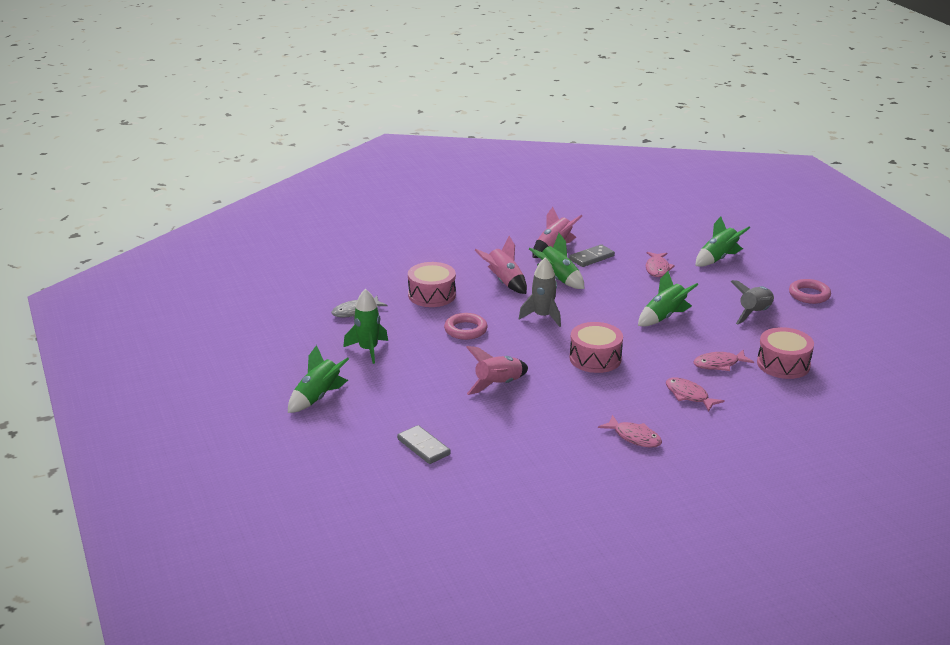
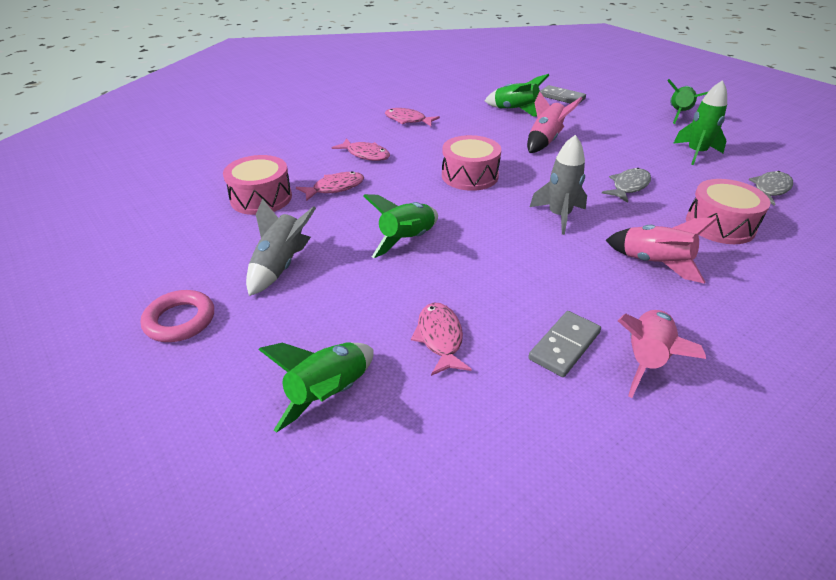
camera: 165 degrees right, 10 degrees up
pink ring [444,313,488,340] -> grey fish [602,168,651,203]
green rocket [529,233,584,289] -> green rocket moved to [485,74,549,116]

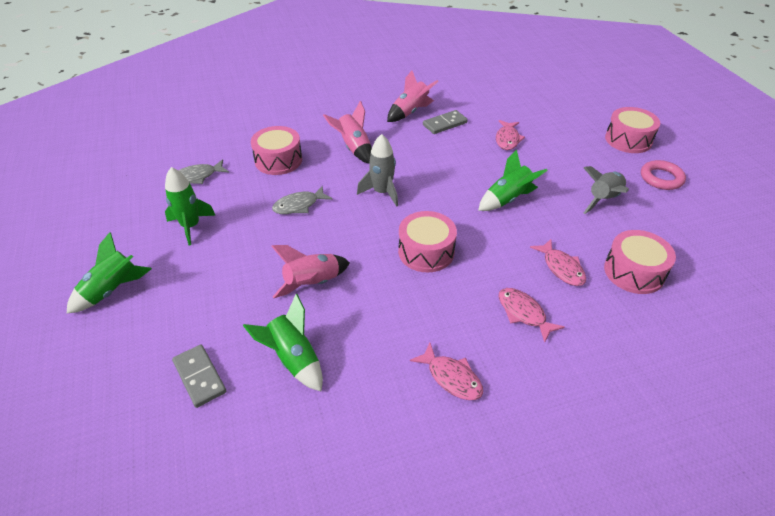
camera: 160 degrees left, 5 degrees up
green rocket [258,342,374,433] -> none
pink fish [296,171,364,201] -> pink fish turned 105 degrees counterclockwise [530,239,586,286]
none -> pink drum [605,107,660,153]

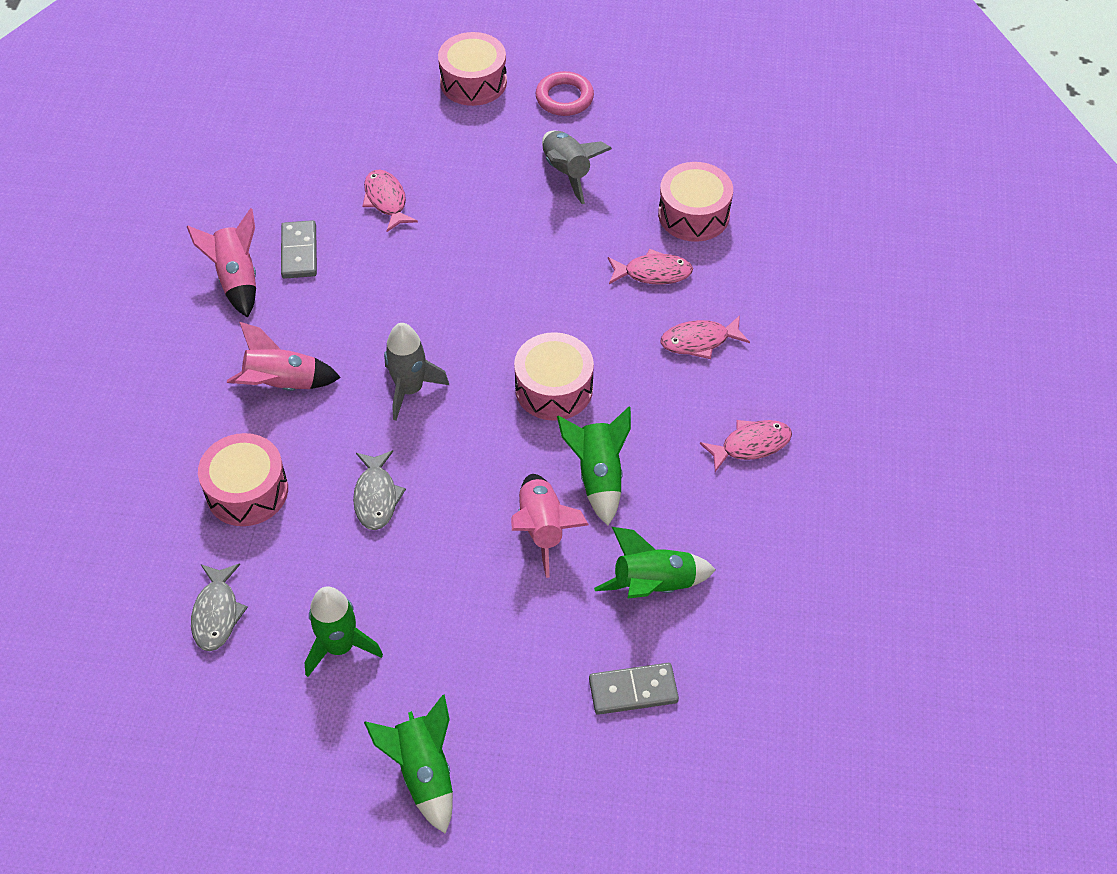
camera: 65 degrees left, 10 degrees up
green rocket [478,150,548,211] -> green rocket moved to [557,407,631,525]
pink fish [496,120,525,150] -> pink fish turned 150 degrees counterclockwise [363,170,418,232]

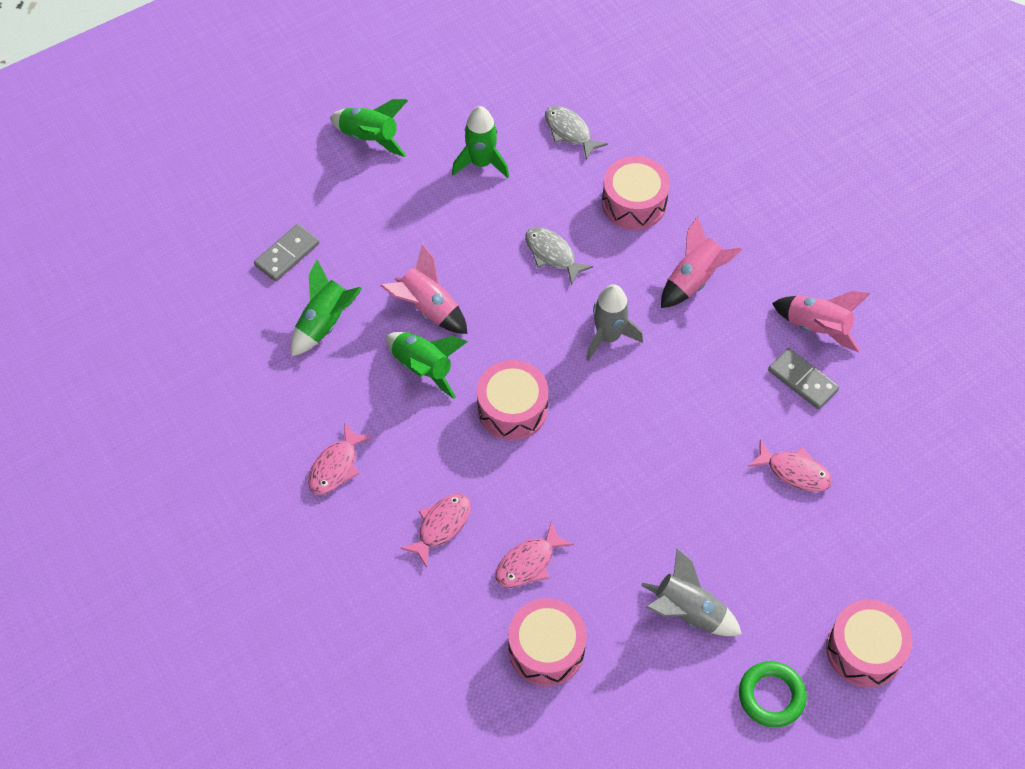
camera: 140 degrees right, 5 degrees up
pink ring [536,71,594,116] -> green ring [739,661,807,727]

